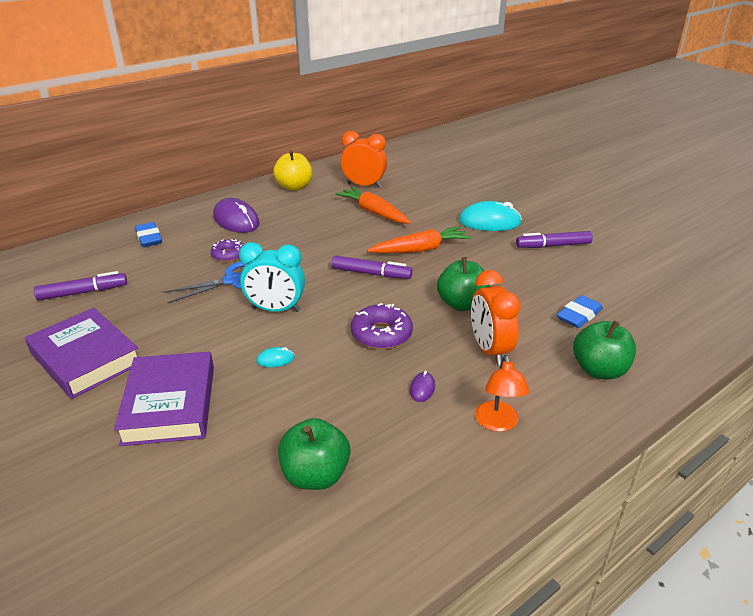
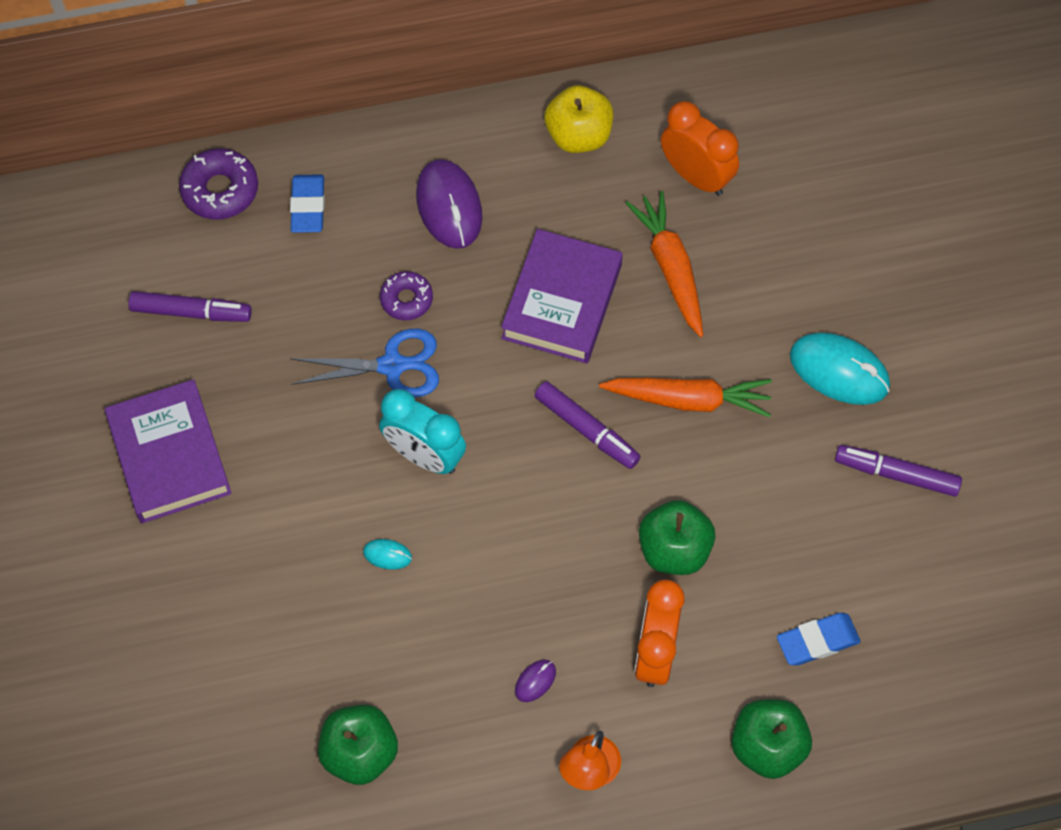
camera: 25 degrees right, 30 degrees up
purple book [114,351,214,446] -> purple book moved to [501,229,623,364]
purple donut [351,303,413,349] -> purple donut moved to [179,148,258,219]

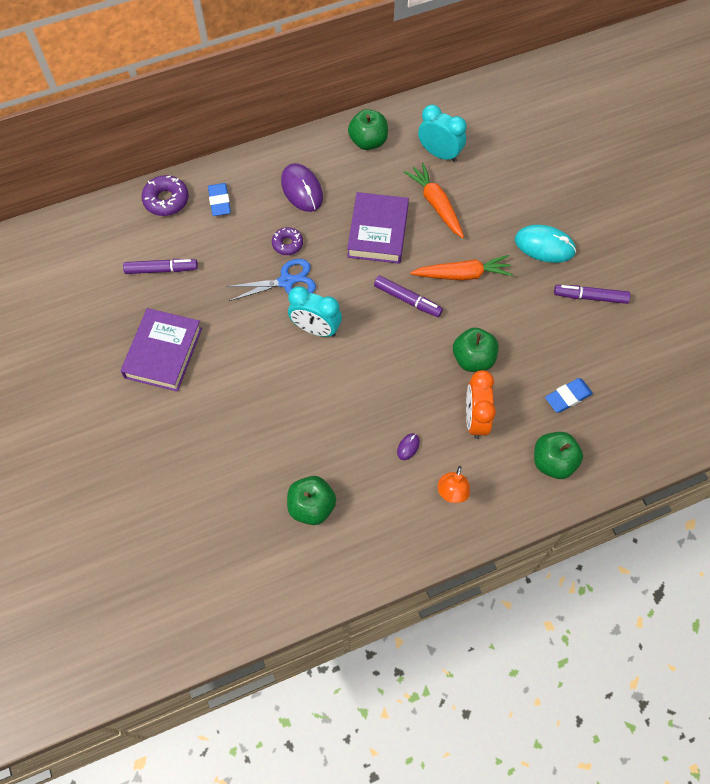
camera: 10 degrees left, 0 degrees up
purple book [105,379,232,523] -> purple book turned 45 degrees clockwise [120,308,202,392]
turquoise mouse [363,539,412,570] -> none
yellow apple [544,85,613,153] -> green apple [348,109,388,150]
orange clock [661,101,739,196] -> turquoise clock [418,105,466,162]

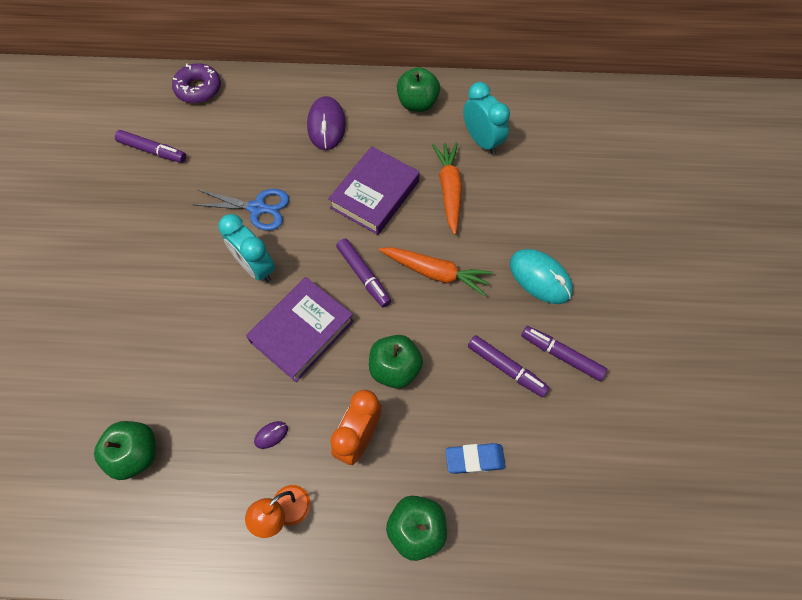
camera: 25 degrees right, 0 degrees up
purple book [120,308,202,392] -> purple book moved to [246,277,354,382]
blue eraser [208,183,231,216] -> none
purple donut [272,227,303,255] -> none
none -> purple marker [468,335,550,397]

